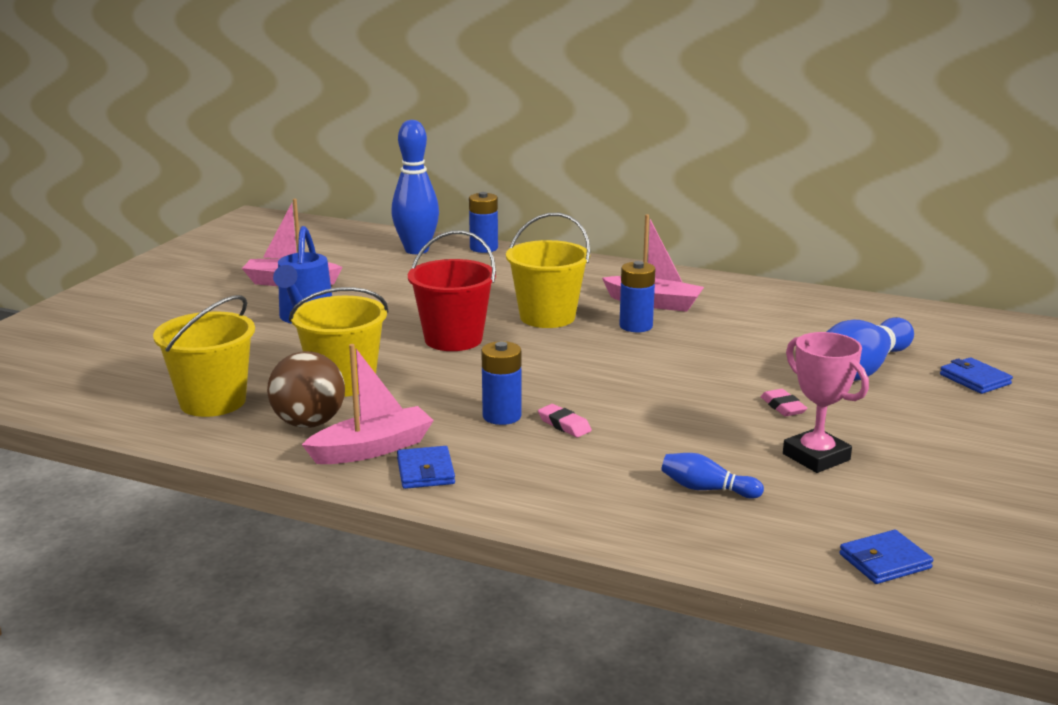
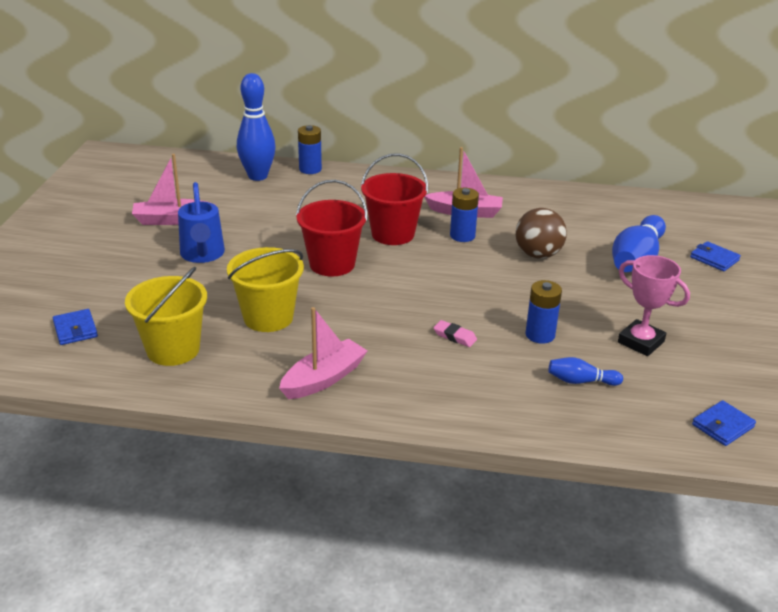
camera: 15 degrees left, 10 degrees up
brown ball [267,351,345,428] -> brown ball moved to [515,208,567,259]
blue wallet [397,446,455,489] -> blue wallet moved to [53,309,98,345]
blue battery [481,341,522,425] -> blue battery moved to [525,280,562,344]
yellow bucket [506,213,590,328] -> red bucket [361,153,428,245]
pink eraser [761,389,807,416] -> none

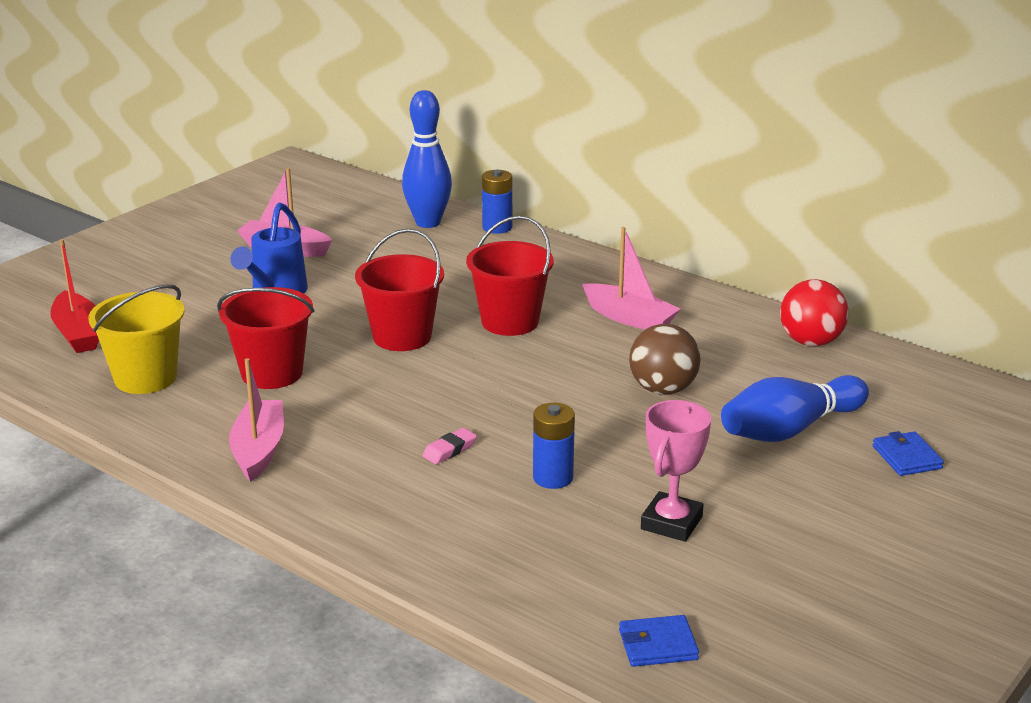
camera: 30 degrees right, 5 degrees down
blue wallet [53,309,98,345] -> red boat [50,239,99,353]
yellow bucket [227,247,304,332] -> red bucket [217,287,315,389]
pink boat [279,307,367,399] -> pink boat turned 75 degrees counterclockwise [229,358,284,482]
pink eraser [433,320,477,347] -> pink eraser turned 75 degrees clockwise [422,428,477,464]
blue battery [450,188,479,242] -> none
blue bowling pin [548,357,623,386] -> none
pink trophy [618,255,690,356] -> pink trophy turned 45 degrees clockwise [641,400,711,542]
none -> red ball [780,279,849,346]

